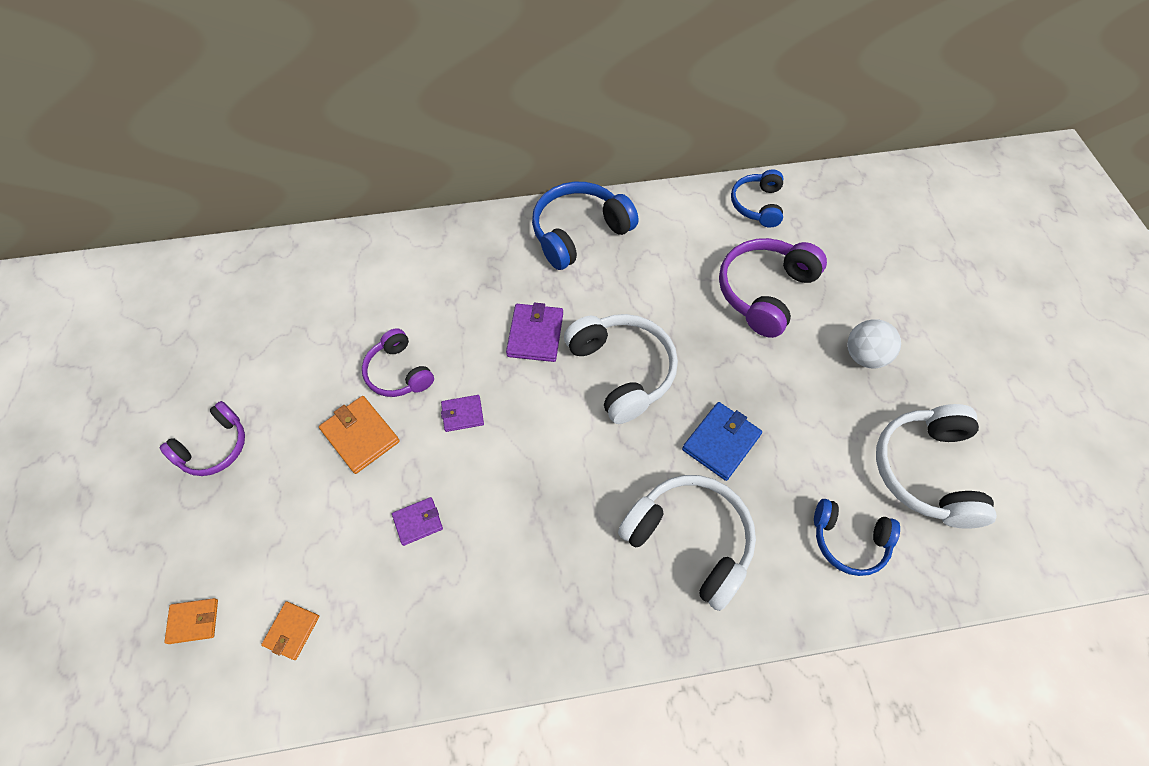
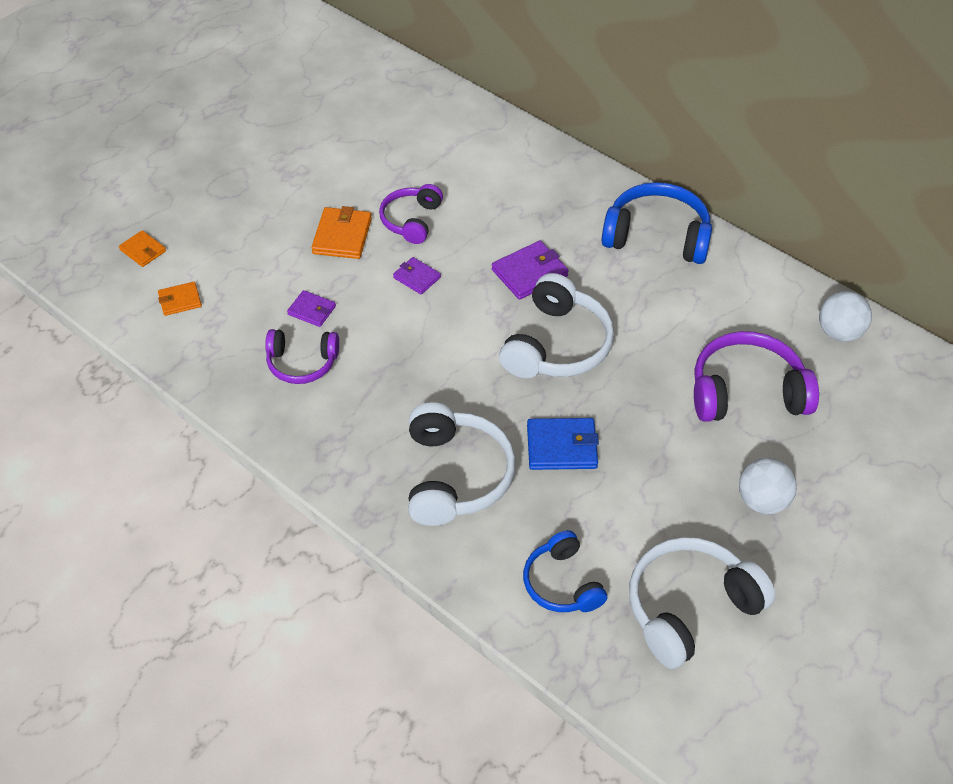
camera: 50 degrees right, 10 degrees down
purple headphones [160,401,245,476] -> purple headphones moved to [265,329,339,384]
blue headphones [731,170,783,227] -> white ball [819,291,872,342]

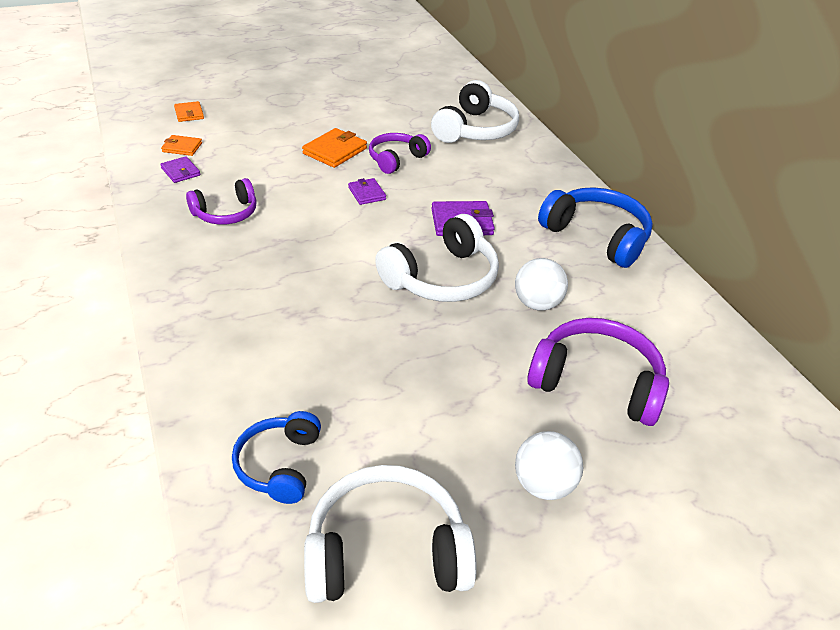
camera: 25 degrees right, 10 degrees down
purple headphones [265,329,339,384] -> purple headphones turned 60 degrees counterclockwise [186,178,257,225]
purple wallet [287,290,336,327] -> purple wallet moved to [160,156,200,183]
white headphones [408,402,516,526] -> white headphones moved to [431,80,519,143]
blue wallet [527,418,599,470] -> none
white ball [819,291,872,342] -> white ball moved to [515,258,568,311]

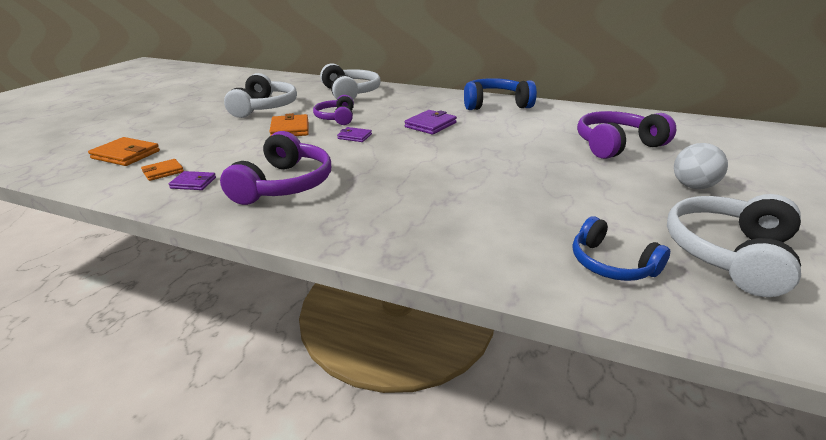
camera: 45 degrees left, 10 degrees down
orange wallet [174,101,204,122] -> orange wallet [88,137,160,166], size x1.62
purple headphones [186,178,257,225] -> purple headphones [220,131,331,205], size x1.59
white headphones [375,214,499,302] -> white headphones moved to [224,73,297,118]
white ball [515,258,568,311] -> none

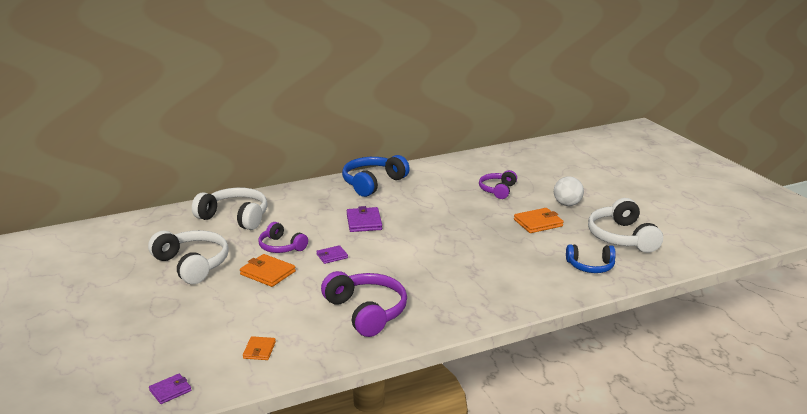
camera: 45 degrees left, 5 degrees down
orange wallet [88,137,160,166] -> orange wallet moved to [514,208,564,233]
purple wallet [169,171,216,190] -> purple wallet moved to [149,374,191,404]
purple headphones [577,111,676,159] -> purple headphones [479,170,517,199], size x0.63

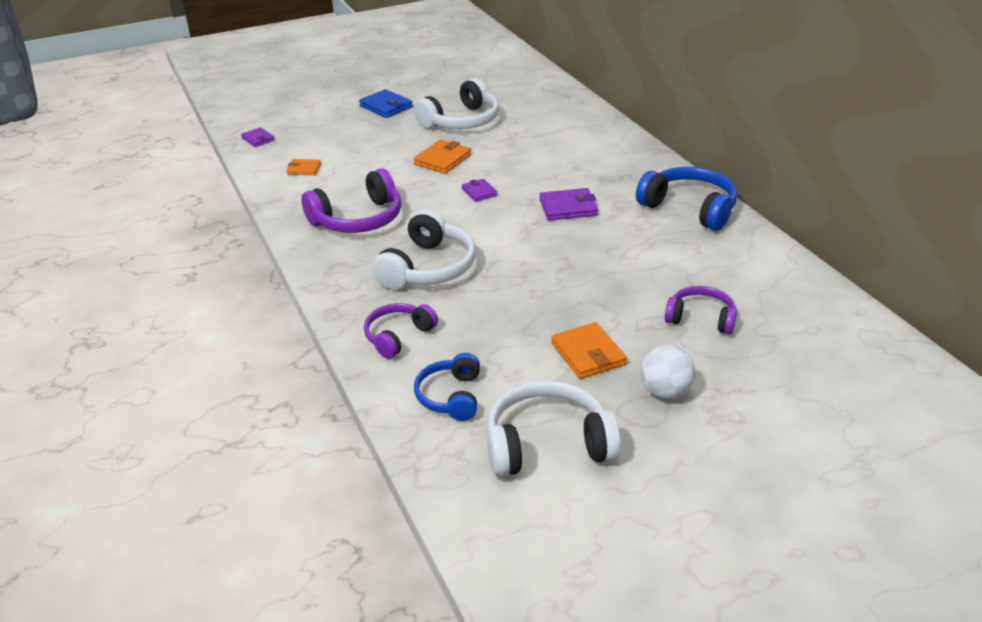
camera: 90 degrees right, 10 degrees up
white headphones [192,188,267,230] -> white headphones moved to [372,209,476,290]
purple headphones [258,222,308,253] -> purple headphones moved to [364,303,438,359]
none -> blue wallet [359,89,413,118]

